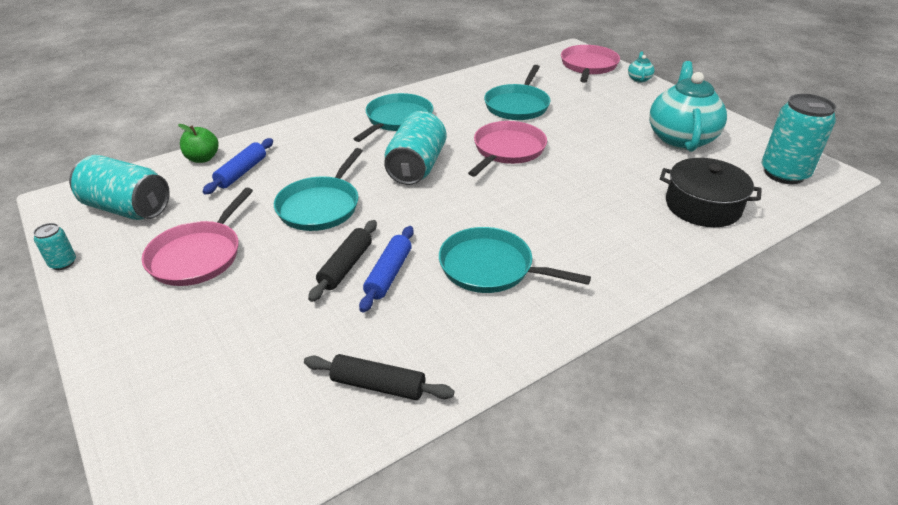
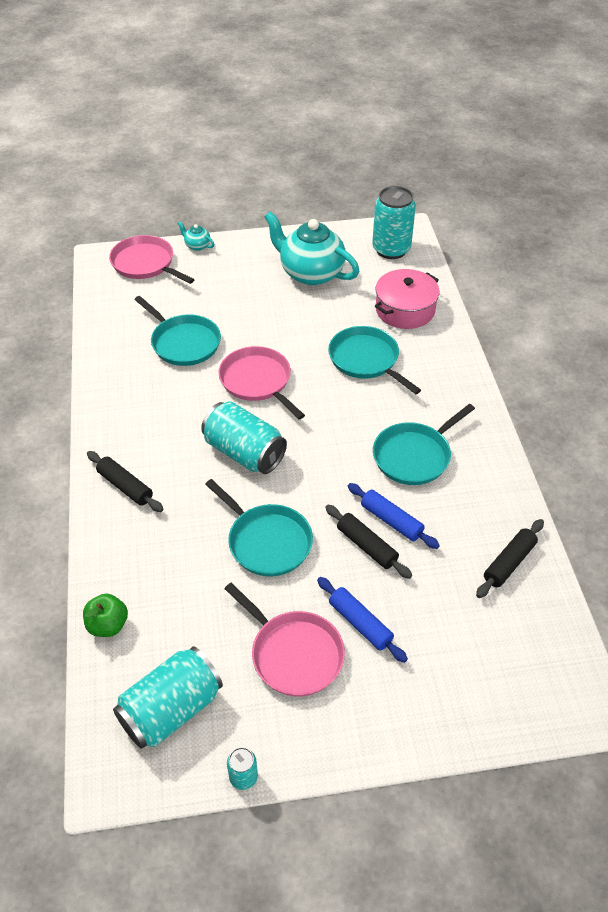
camera: 65 degrees left, 10 degrees up
blue rolling pin [203,138,273,194] -> blue rolling pin moved to [317,577,408,663]
turquoise pan [354,93,433,142] -> turquoise pan moved to [328,326,421,394]
black pot [660,158,762,227] -> pink pot [375,269,440,329]
none -> black rolling pin [87,451,163,512]

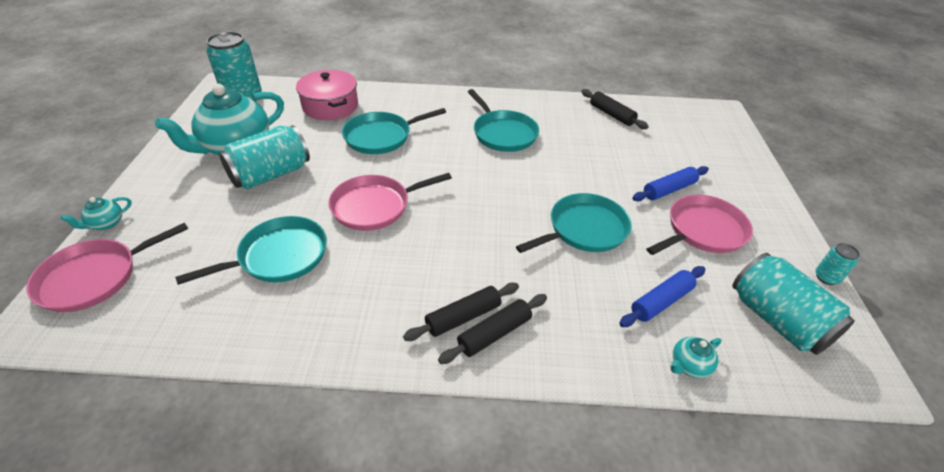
camera: 80 degrees left, 5 degrees down
green apple [83,594,128,637] -> turquoise teapot [671,337,721,378]
turquoise can [201,402,287,474] -> turquoise can moved to [219,125,310,189]
black rolling pin [325,505,412,579] -> black rolling pin moved to [403,283,519,341]
blue rolling pin [347,483,440,549] -> blue rolling pin moved to [619,266,705,327]

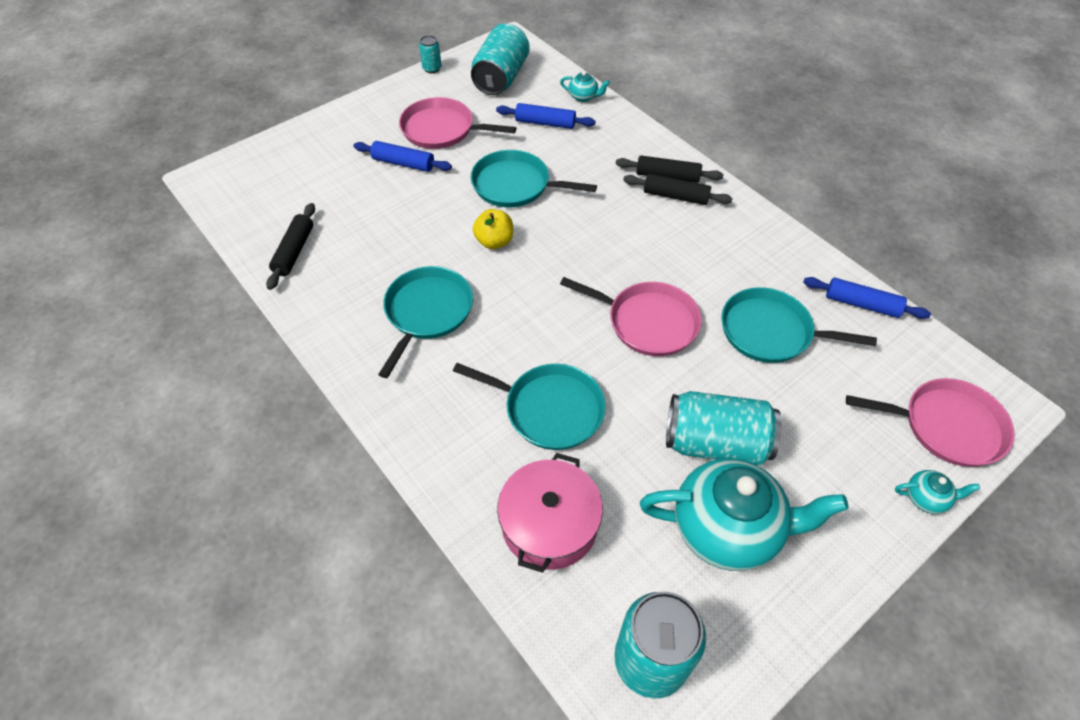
camera: 130 degrees left, 10 degrees up
none -> yellow apple [473,209,513,249]
none -> blue rolling pin [803,277,931,319]

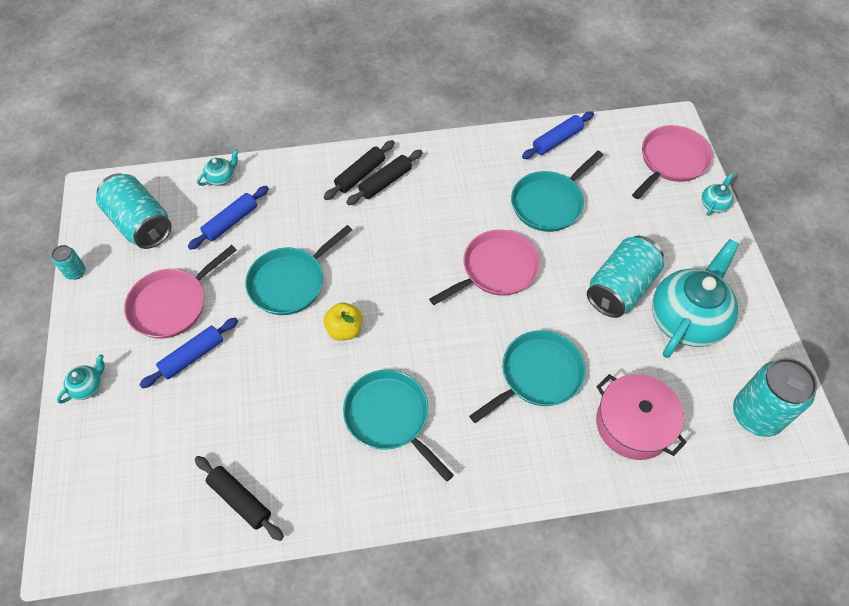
camera: 60 degrees left, 5 degrees up
none -> turquoise teapot [57,354,105,403]

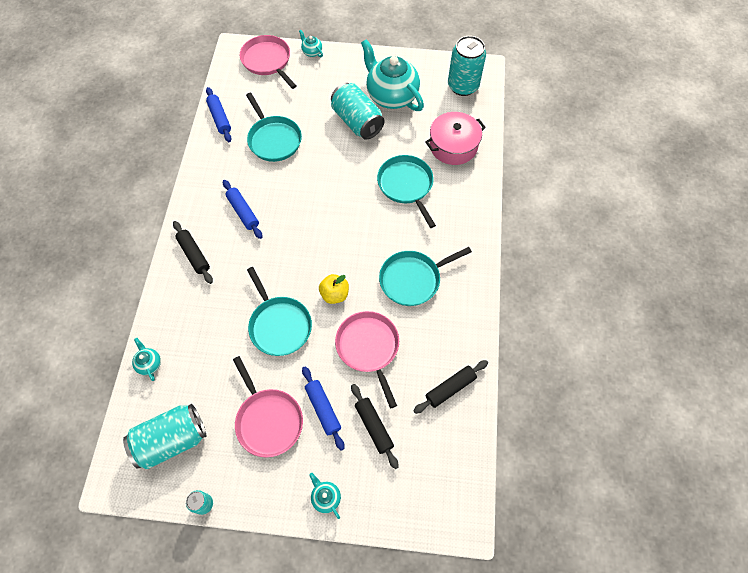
camera: 75 degrees left, 5 degrees up
blue rolling pin [188,186,269,250] -> blue rolling pin moved to [223,180,262,239]
black rolling pin [346,150,423,205] -> black rolling pin moved to [351,384,399,469]
pink pan [429,230,540,305] -> pink pan moved to [335,311,399,408]

